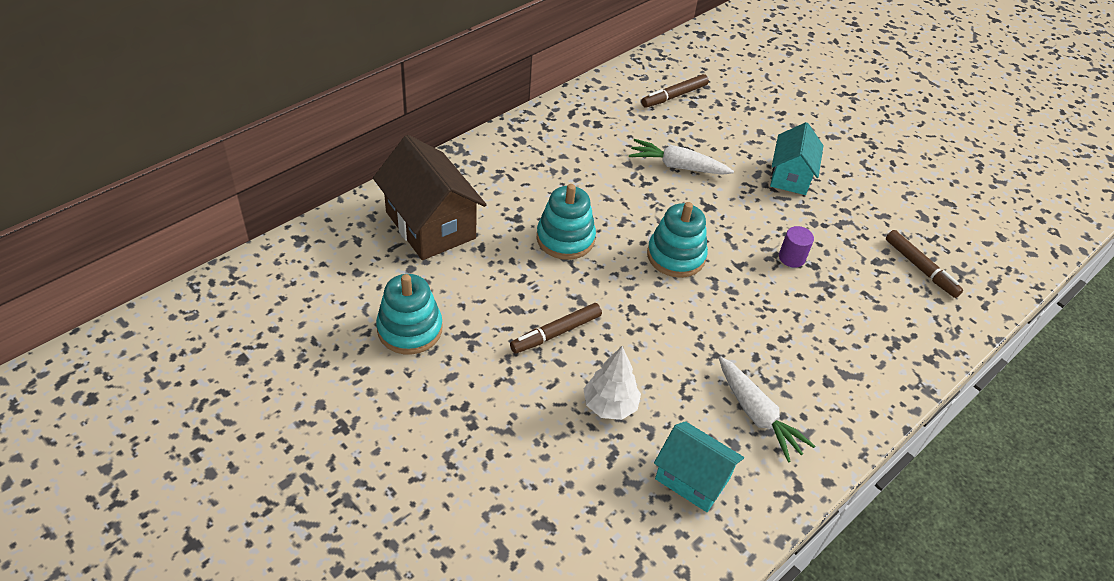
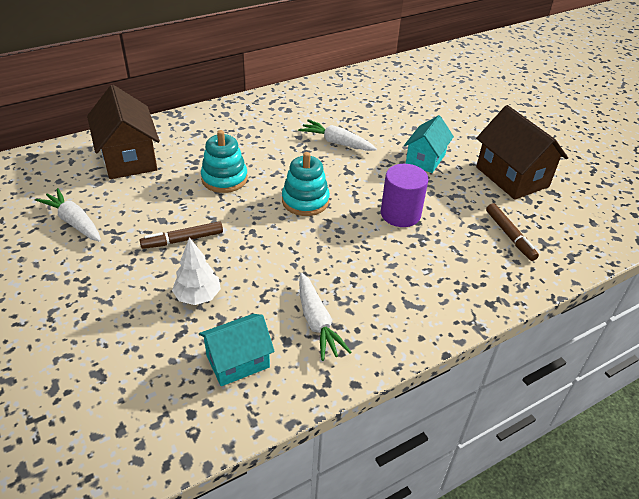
camera: 15 degrees right, 5 degrees down
turquoise stacking toy [376,274,443,354] -> white carrot [35,188,101,242]
brown marker [641,74,709,108] -> none
turquoise house [654,421,744,512] -> turquoise house turned 75 degrees counterclockwise [199,314,275,386]
purple cylinder [779,226,814,268] -> purple cylinder [381,164,428,227], size x1.82
none -> brown house [476,105,568,200]

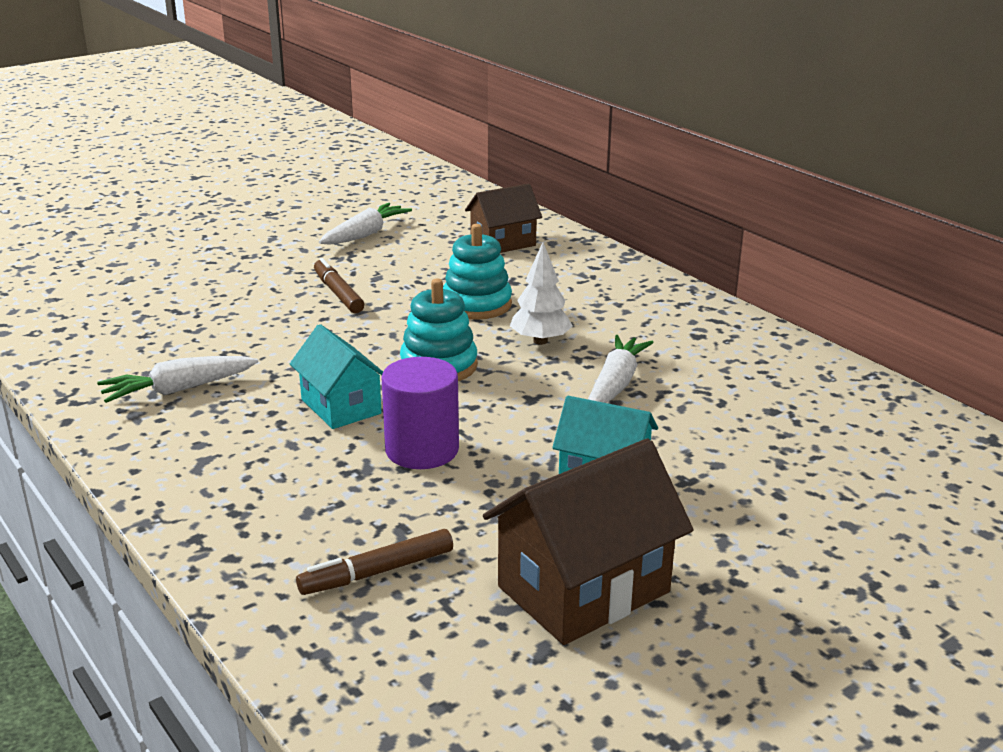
camera: 85 degrees right, 15 degrees down
brown house [87,85,160,179] -> brown house [465,183,542,253], size x0.64
white tree [172,237,221,305] -> white tree moved to [510,242,573,345]
turquoise house [199,314,275,386] -> turquoise house moved to [290,324,383,429]

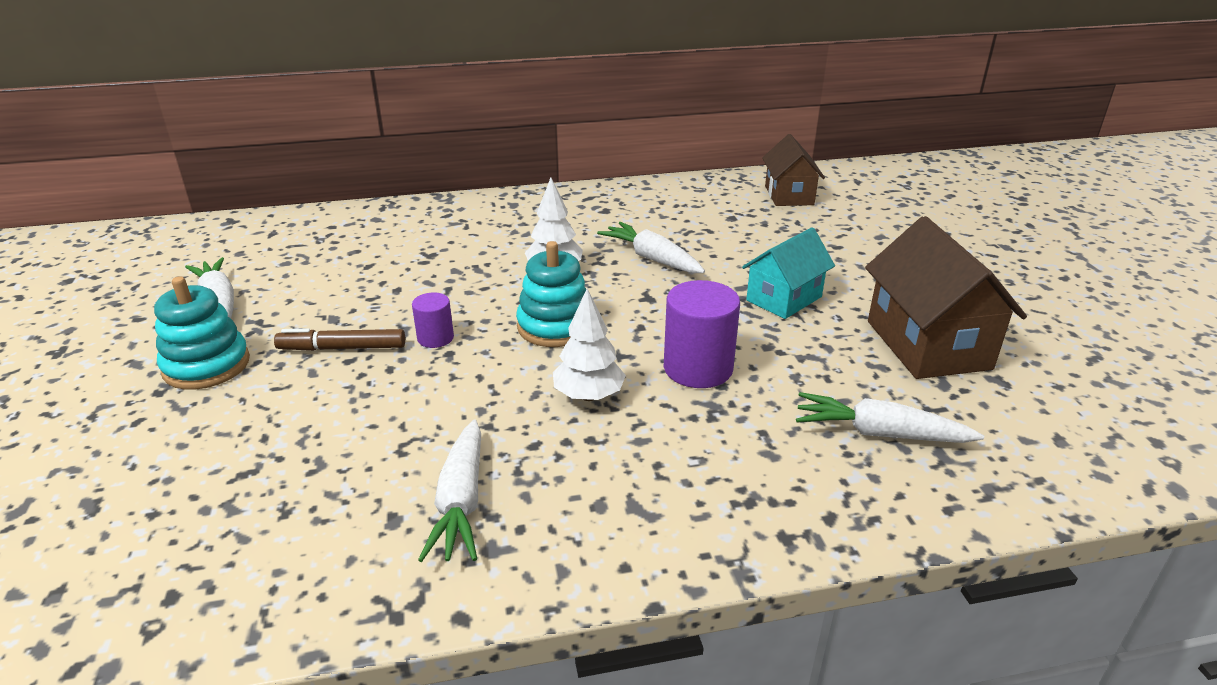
camera: 65 degrees left, 5 degrees up
turquoise house [290,324,383,429] -> white tree [553,288,626,401]
brown marker [296,529,453,595] -> white carrot [796,392,984,443]
turquoise stacking toy [443,224,512,320] -> turquoise stacking toy moved to [154,276,250,390]
brown house [465,183,542,253] -> brown house moved to [762,134,825,206]
none -> purple cylinder [412,293,454,348]

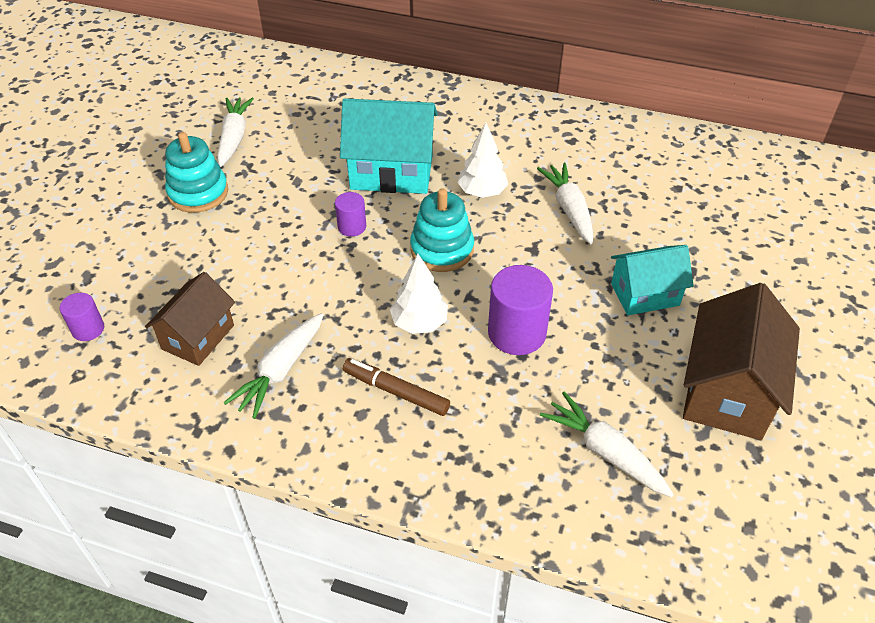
camera: 30 degrees right, 15 degrees up
brown marker [274,328,405,351] -> brown marker moved to [343,358,450,416]
brown house [762,134,825,206] -> brown house moved to [145,272,235,366]
none -> purple cylinder [60,293,104,341]
none -> turquoise house [340,98,438,194]

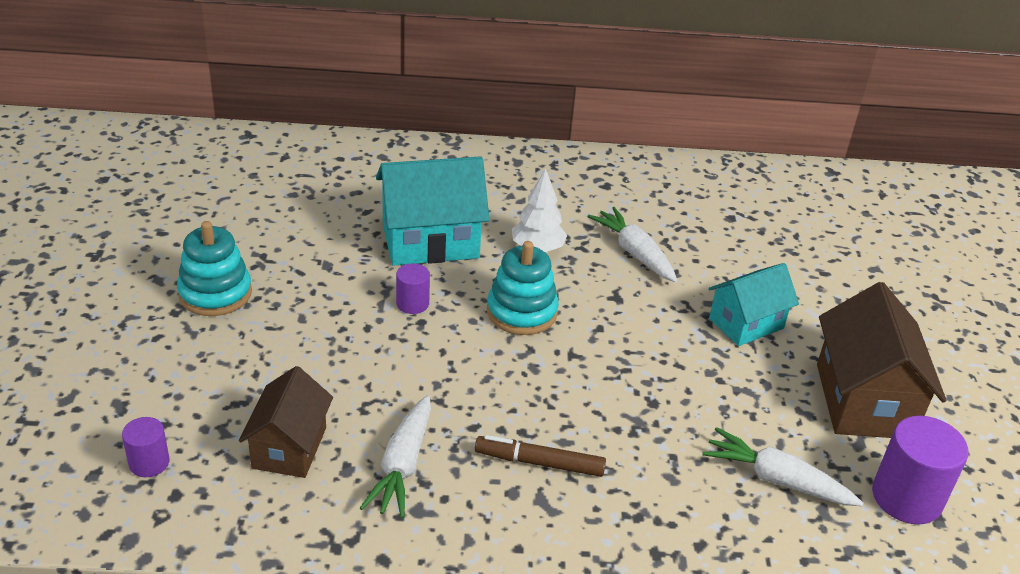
camera: 20 degrees left, 10 degrees down
white carrot [217,98,254,167] -> none
white tree [390,254,448,334] -> none
purple cylinder [488,265,553,355] -> purple cylinder moved to [872,416,969,524]

